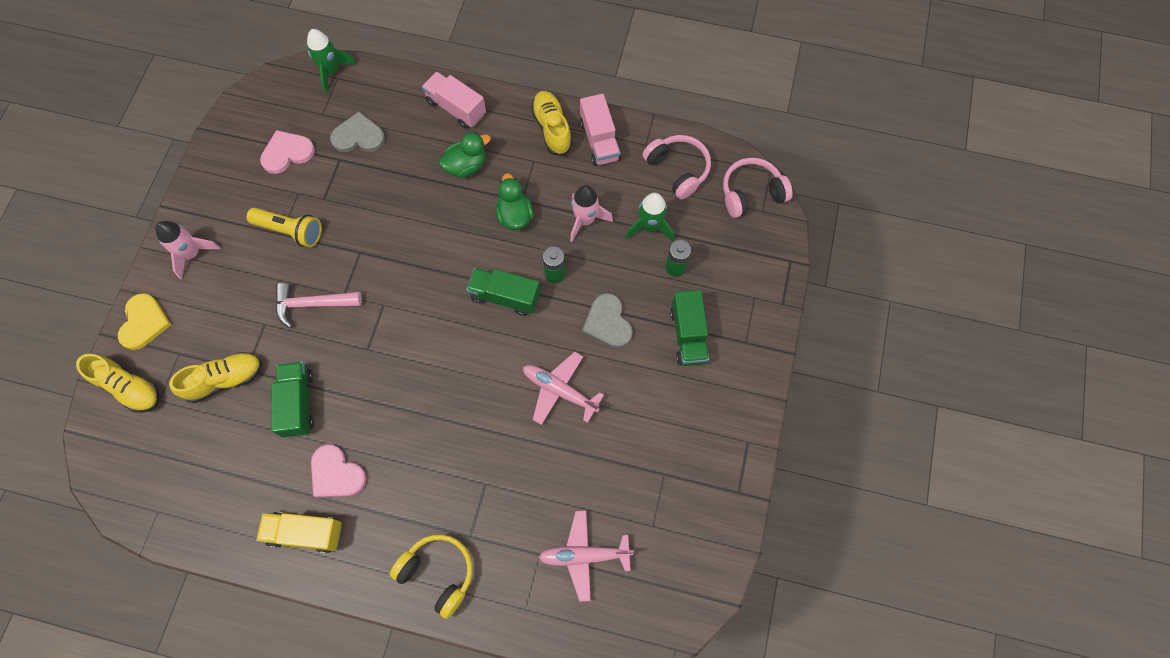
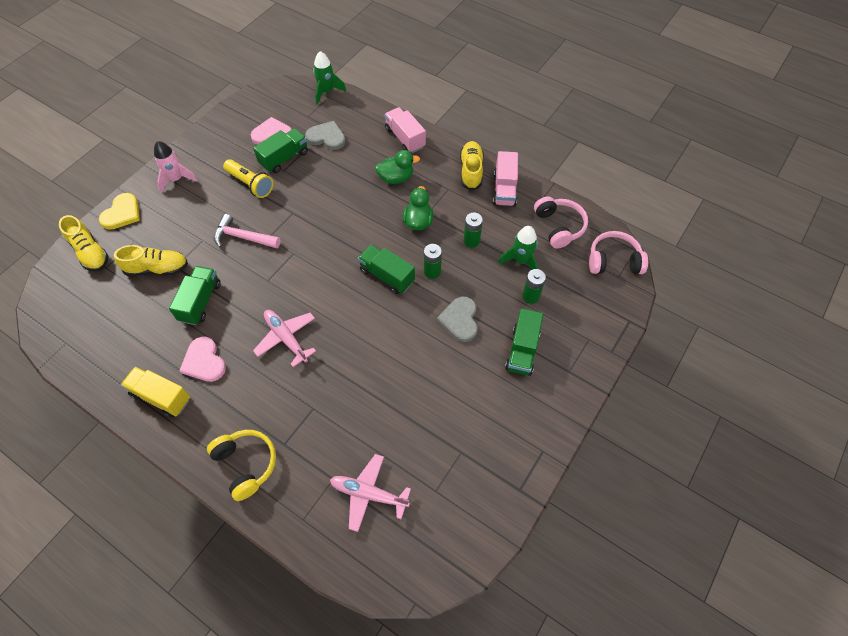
camera: 20 degrees right, 10 degrees down
pink plane [523,352,604,425] -> pink plane moved to [253,310,316,367]
pink rocket [570,185,613,242] -> green battery [463,213,483,248]
none -> green truck [253,128,308,173]

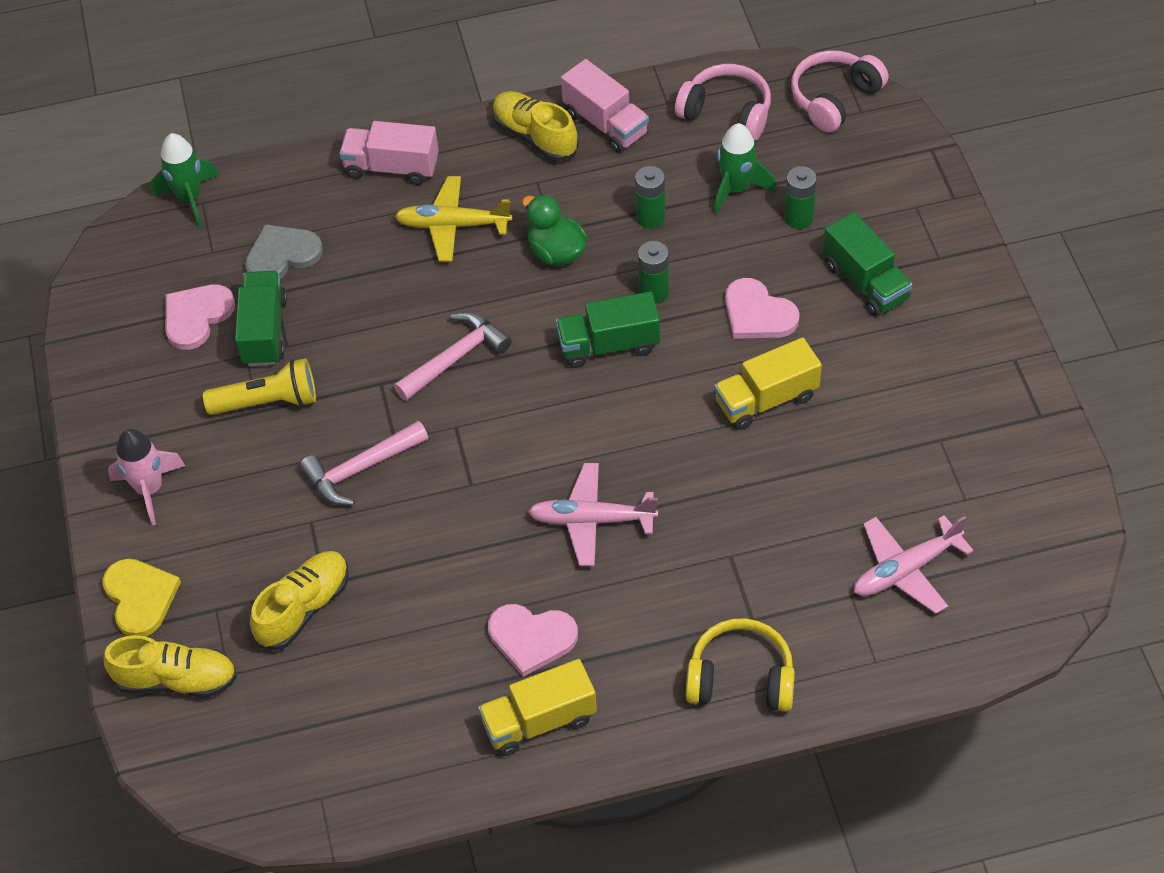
camera: 45 degrees left, 5 degrees down
green truck [169,266,221,325] -> none
green duck [375,150,420,184] -> yellow plane [395,176,512,261]
grey heart [437,296,478,342] -> pink heart [725,278,800,339]
none -> pink hammer [394,312,512,401]
none -> yellow truck [714,337,822,430]

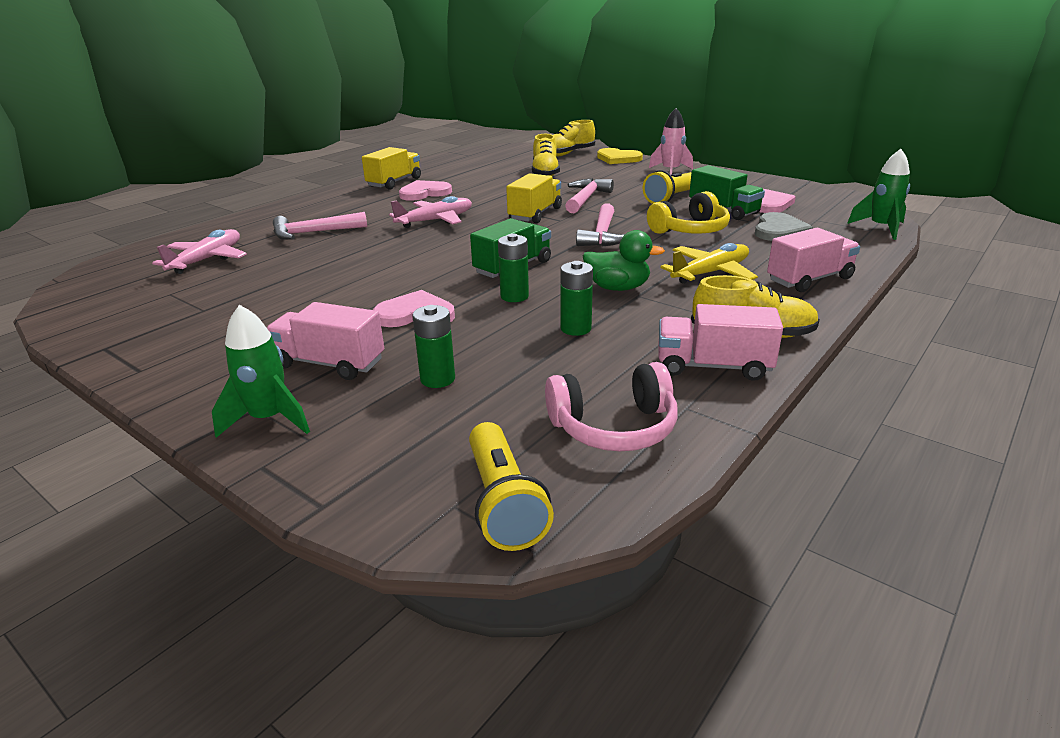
camera: 140 degrees right, 25 degrees down
yellow headphones [686,618,795,712] -> yellow headphones moved to [647,191,730,234]
green rocket [714,123,776,216] -> green rocket moved to [212,305,310,438]
yellow truck [714,337,822,430] -> yellow truck moved to [506,173,562,223]
pink headphones [791,50,889,133] -> yellow flashlight [469,422,554,551]
green truck [823,212,912,317] -> pink truck [267,302,384,380]
none -> pink hammer [273,212,367,240]

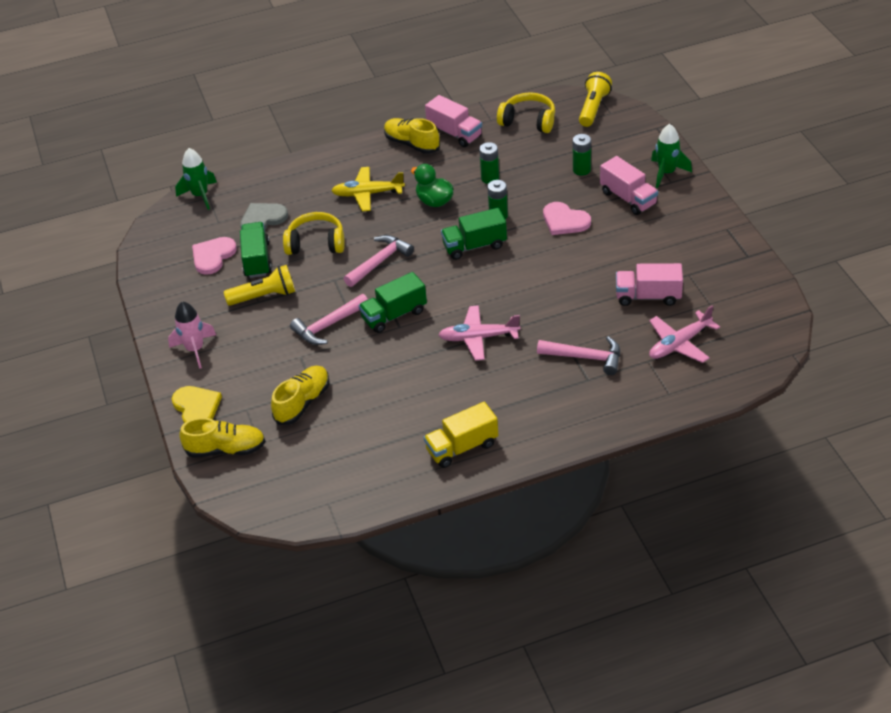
camera: 145 degrees left, 15 degrees up
pink heart [399,180,452,201] -> none
yellow truck [506,173,562,223] -> green truck [359,272,427,333]
pink headphones [545,362,678,451] -> yellow headphones [497,92,555,133]
pink truck [767,228,860,292] -> pink truck moved to [616,263,683,306]

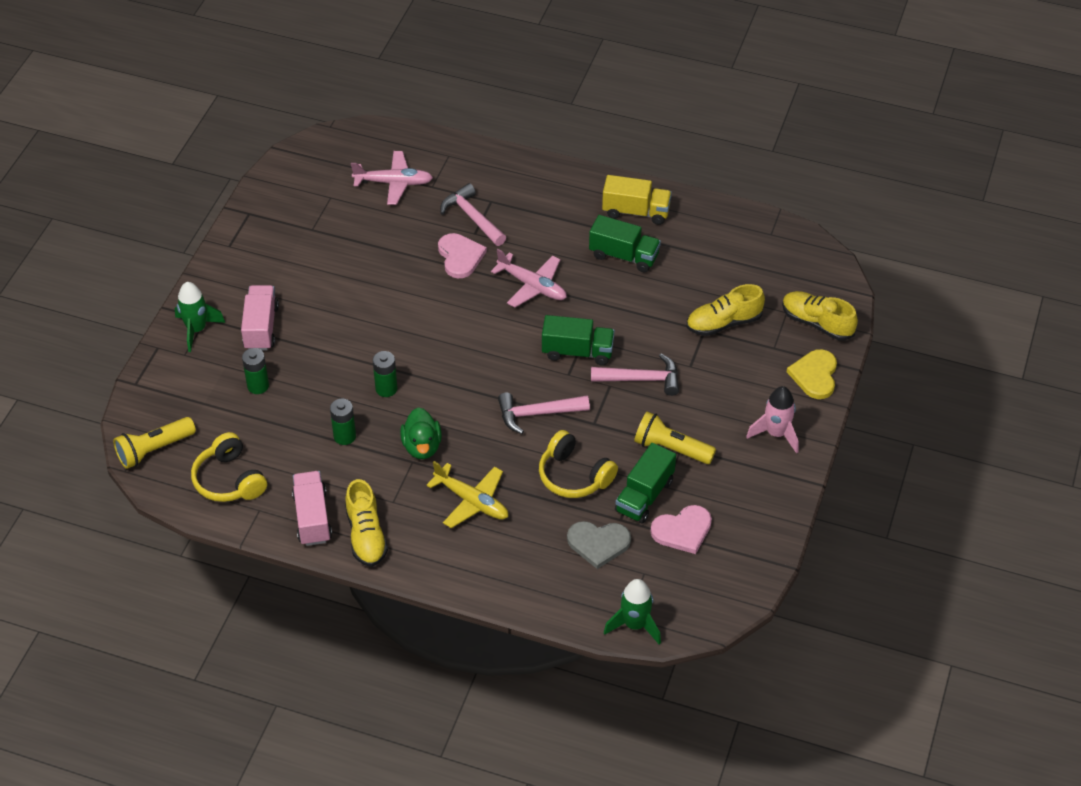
camera: 145 degrees left, 5 degrees up
green truck [441,208,507,260] -> green truck moved to [589,215,661,273]
pink heart [543,202,591,235] -> pink heart moved to [438,233,487,278]
pink truck [616,263,683,306] -> none

